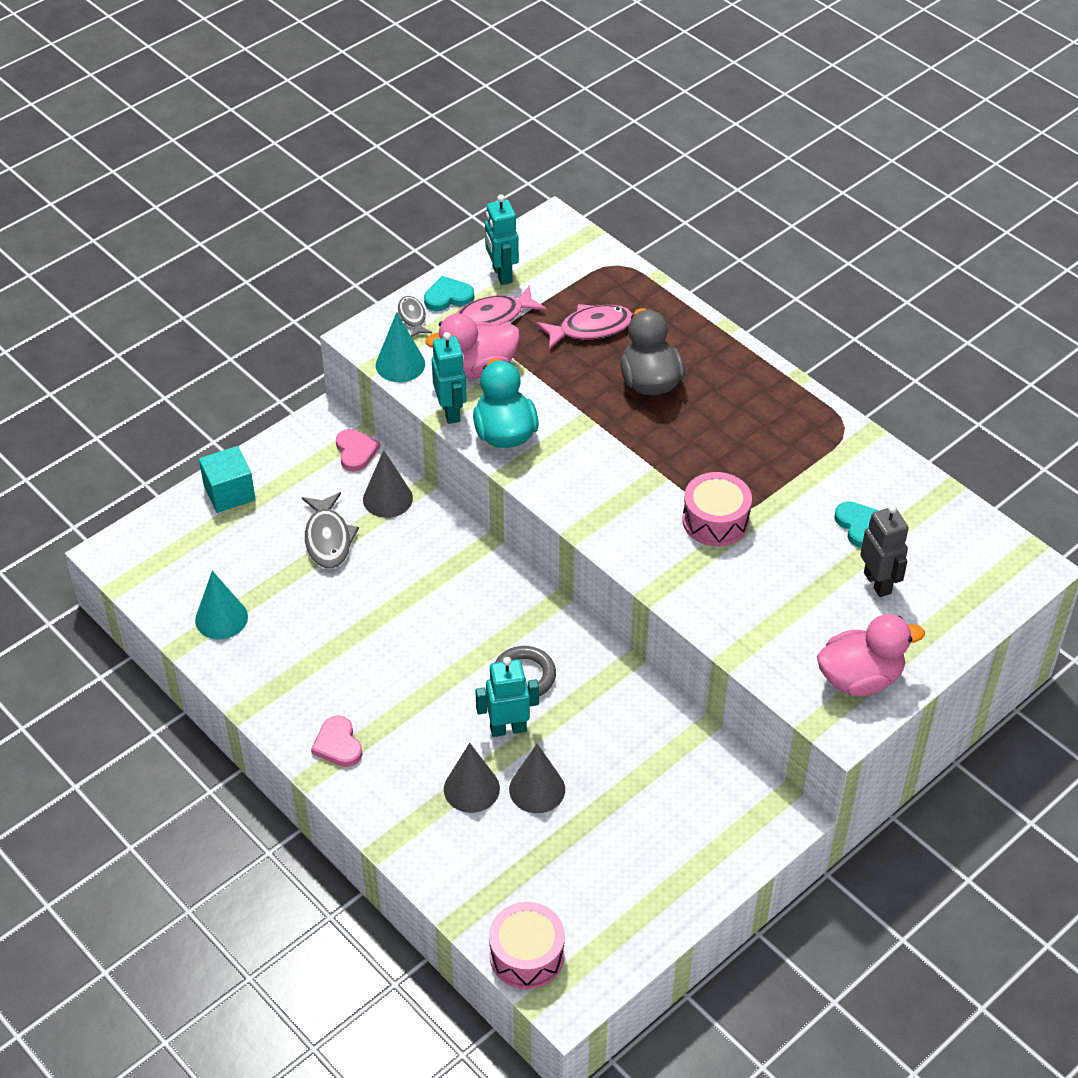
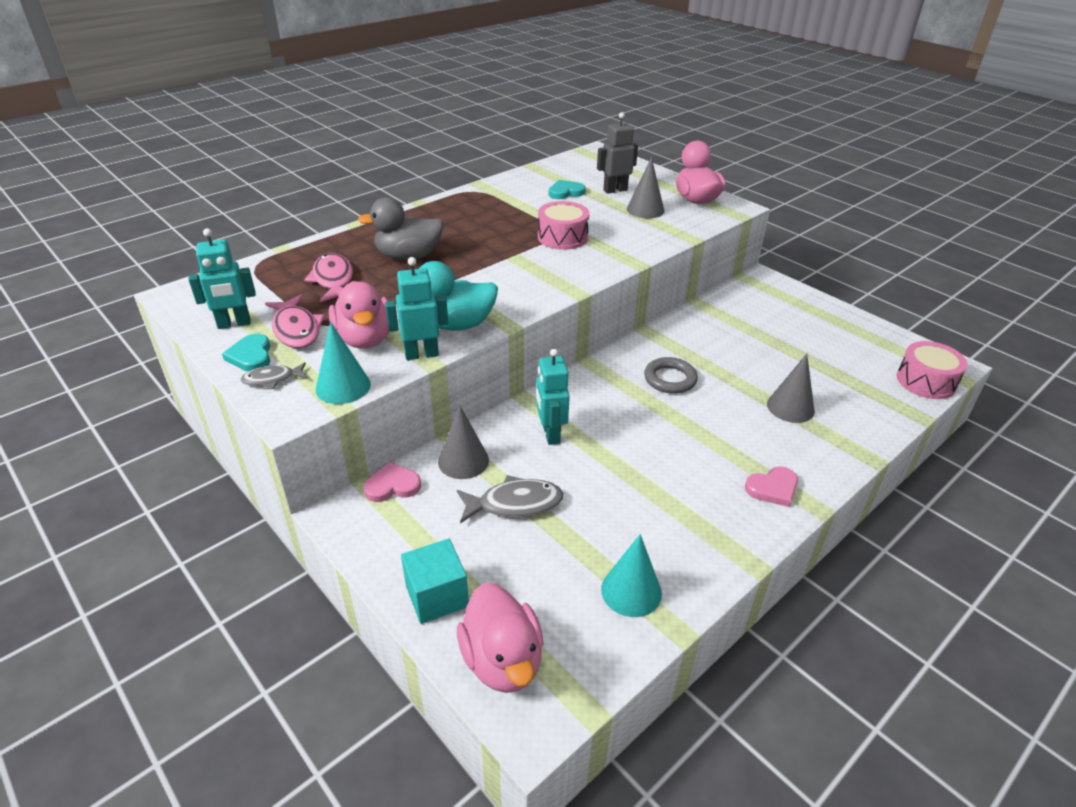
camera: 90 degrees left, 10 degrees down
turquoise robot [475,657,539,737] -> turquoise robot moved to [536,349,570,445]
grey cone [509,743,565,813] -> grey cone moved to [627,157,664,218]
none -> pink duck [457,583,544,693]

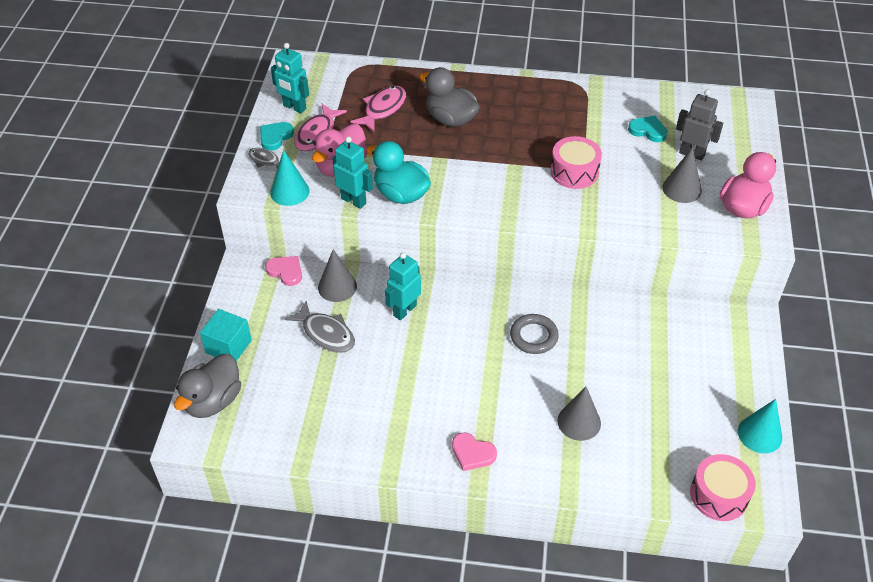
camera: 50 degrees right, 10 degrees up
pink duck [457,583,544,693] -> grey duck [174,354,241,418]
turquoise cone [601,534,662,617] -> turquoise cone moved to [738,399,782,453]

